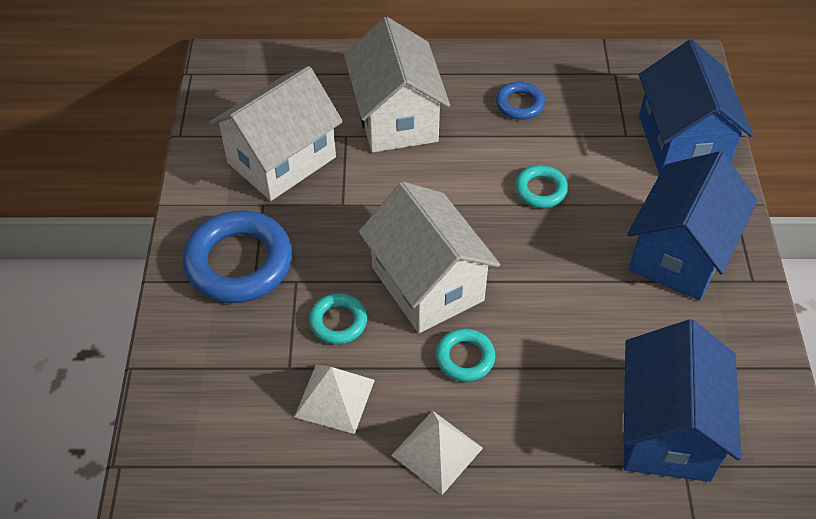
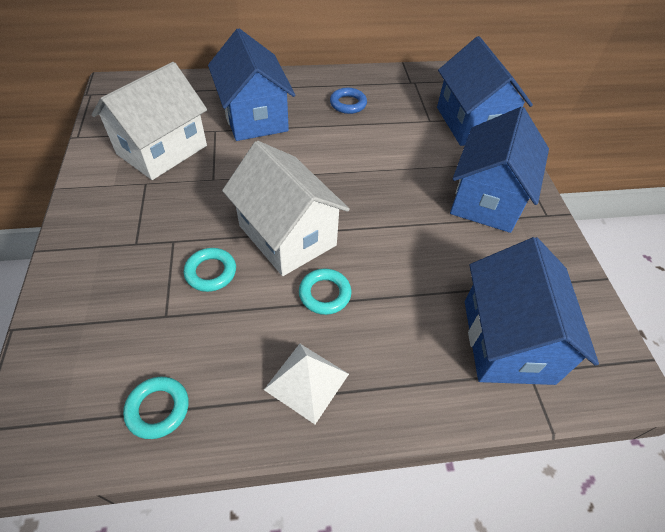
camera: 10 degrees left, 0 degrees up
blue ring [182,210,292,303] -> none
white pyramid [294,364,375,434] -> none
white house [344,17,450,153] -> blue house [208,28,295,141]
turquoise ring [515,165,568,208] -> turquoise ring moved to [123,377,189,439]

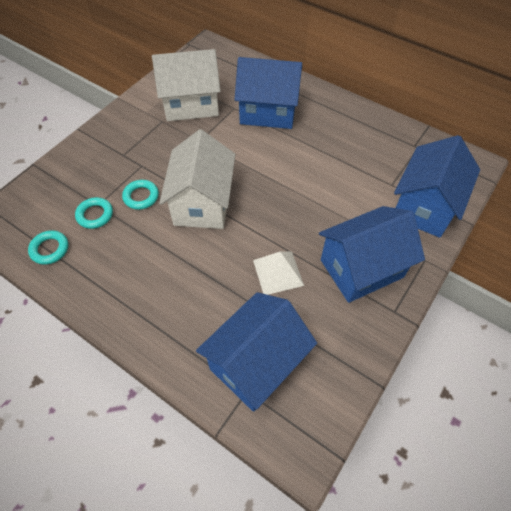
camera: 45 degrees right, 5 degrees up
blue house [208,28,295,141] -> blue house turned 75 degrees clockwise [234,57,302,129]
white pyramid [264,344,349,424] -> white pyramid moved to [253,251,304,295]
turquoise ring [299,268,351,315] -> turquoise ring moved to [75,197,113,229]
blue ring [330,88,367,114] -> none

